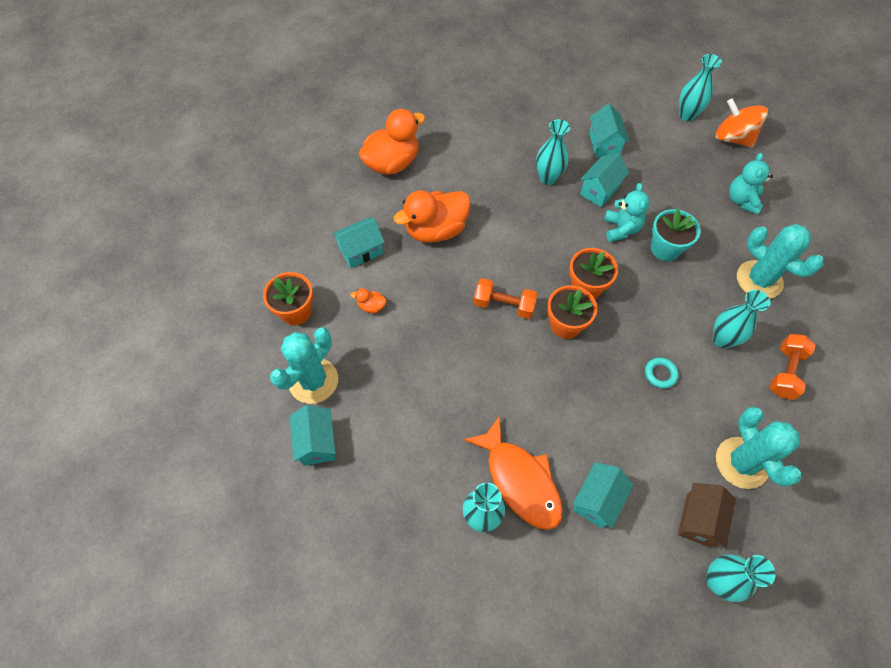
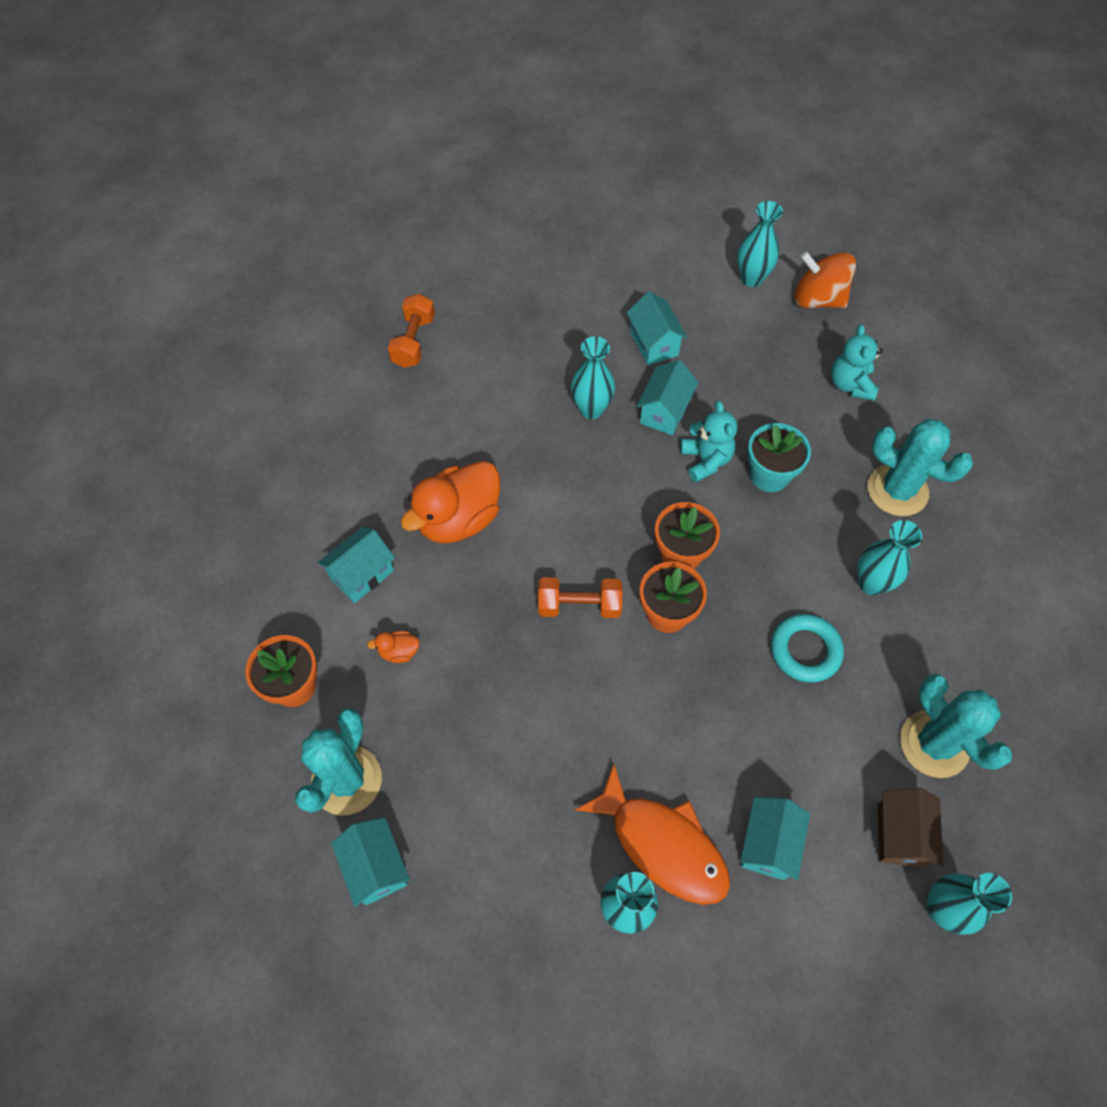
camera: 15 degrees left, 0 degrees up
orange duck [359,109,425,175] -> none
turquoise ring [645,357,679,389] -> turquoise ring [771,614,844,683], size x1.62
orange dumbbell [770,334,816,400] -> orange dumbbell moved to [388,294,435,368]

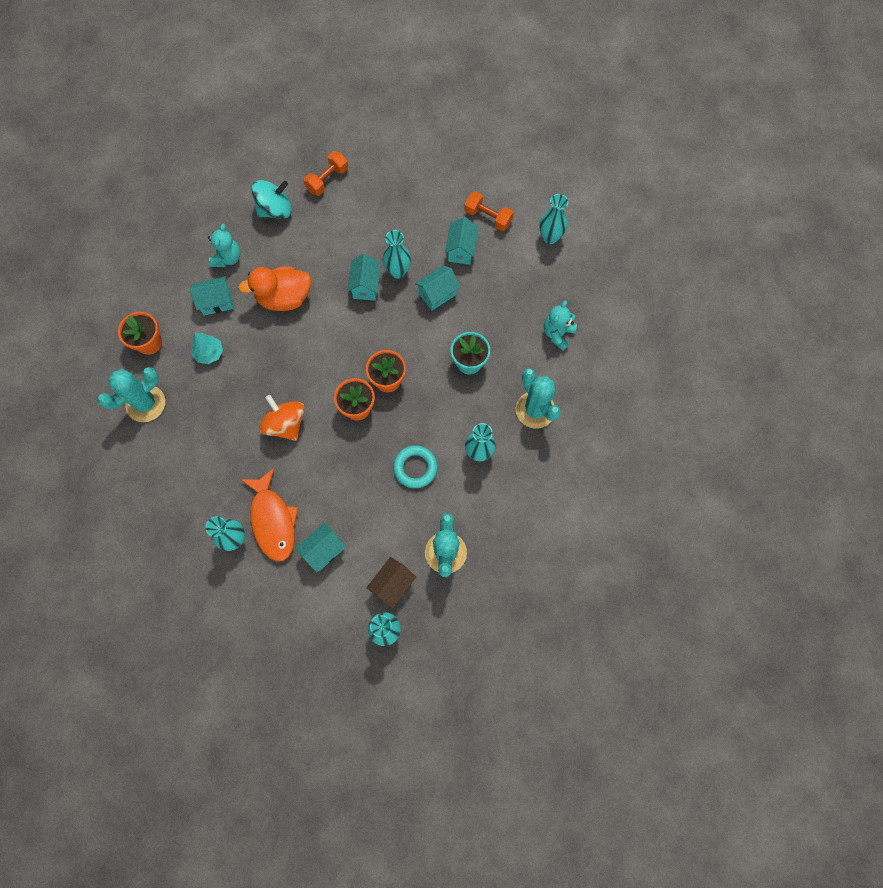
camera: 30 degrees right, 10 degrees up
turquoise house [331,817,410,907] -> turquoise house moved to [348,254,381,300]
orange duck [367,631,419,663] -> turquoise tree [192,333,223,364]
orange dumbbell [538,577,622,618] -> orange dumbbell moved to [464,191,514,231]
turquoise teddy bear [680,401,737,482] -> turquoise teddy bear moved to [208,224,241,267]
orange spinning top [795,251,856,308] -> orange spinning top moved to [259,395,305,441]
none -> turquoise spinning top [251,180,292,219]

